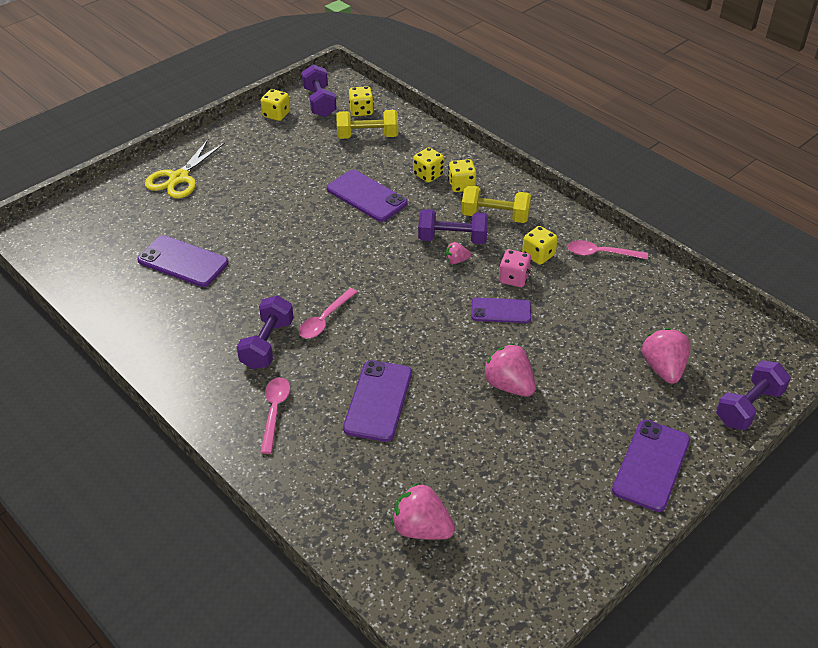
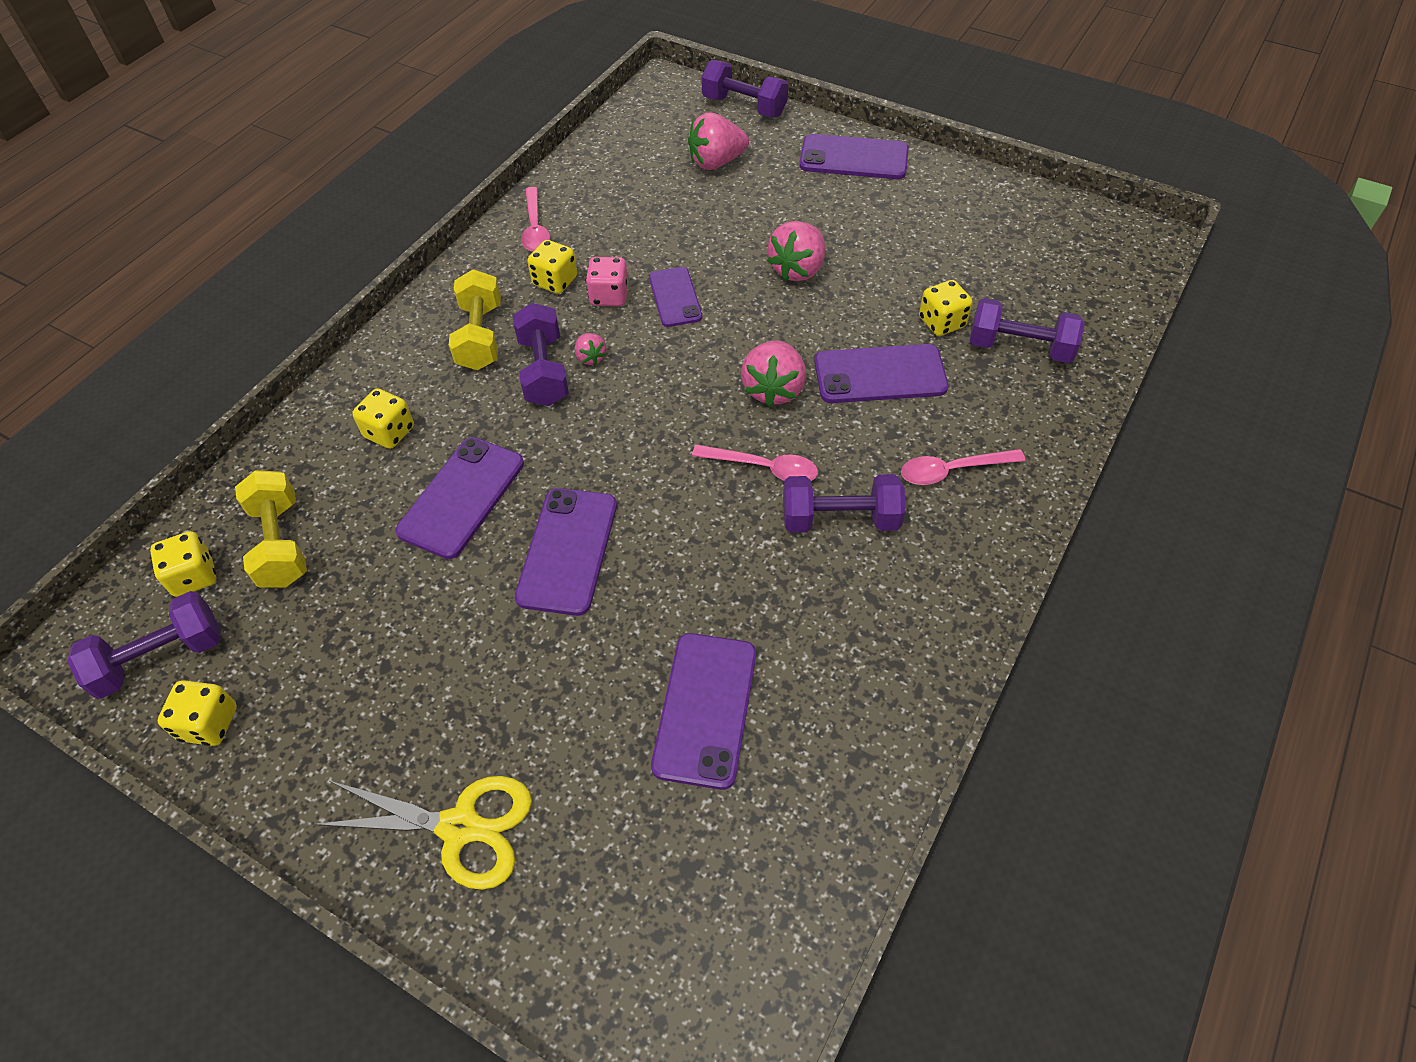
camera: 105 degrees left, 10 degrees up
pink strawberry [392,483,455,540] -> pink strawberry moved to [741,341,806,407]
yellow dice [448,159,476,192] -> yellow dice moved to [919,280,973,336]
none -> purple phone [515,488,617,616]
none -> purple dumbbell [970,298,1085,363]

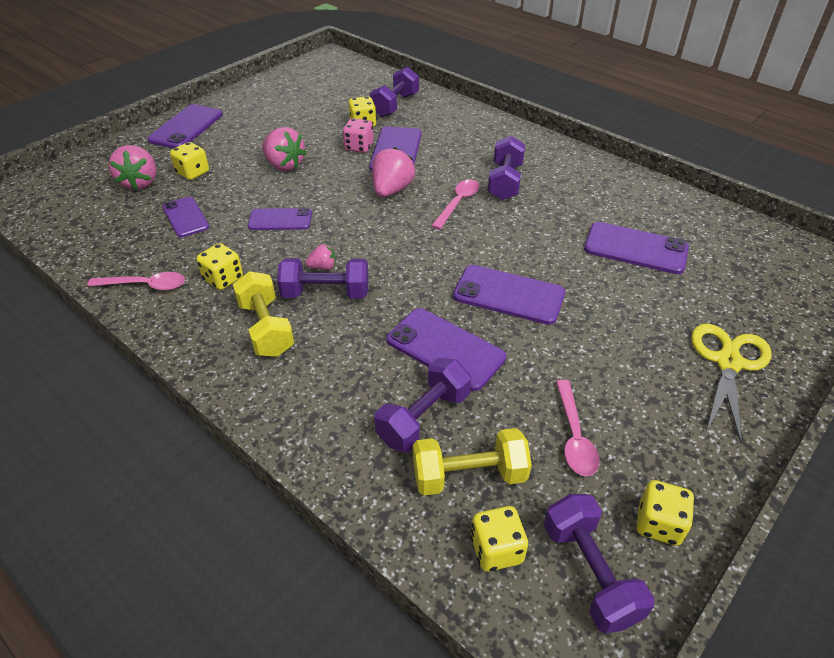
camera: 80 degrees left, 10 degrees down
yellow dice [352,388,414,449] -> yellow dice moved to [170,142,209,180]
yellow dumbbell [449,269,501,370] -> yellow dumbbell turned 60 degrees clockwise [233,271,294,357]
pink dice [586,257,628,306] -> pink dice moved to [343,118,373,153]
purple dumbbell [701,60,788,117] -> purple dumbbell moved to [374,358,471,452]
pink strawberry [741,341,806,407] -> pink strawberry turned 90 degrees counterclockwise [372,147,415,197]
pink spoon [901,449,1026,485] -> pink spoon moved to [556,380,600,476]
none -> purple phone [163,197,209,237]

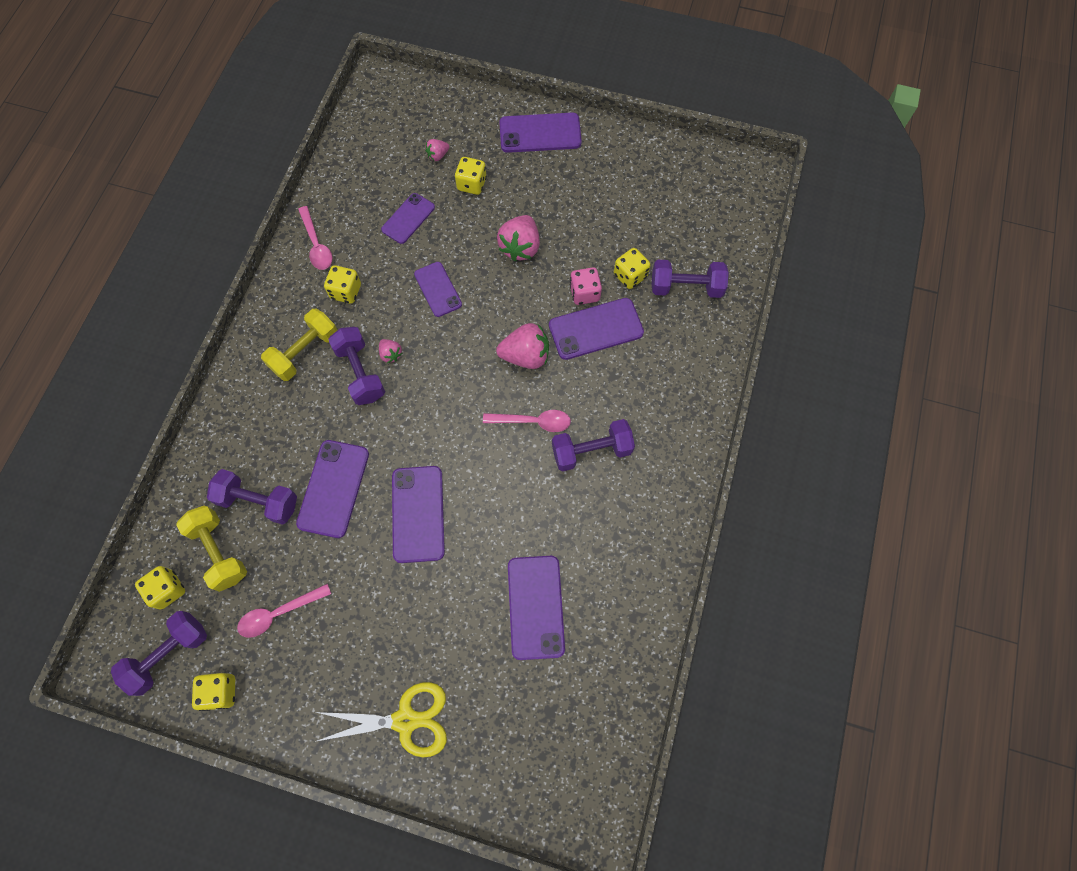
camera: 65 degrees right, 25 degrees up
pink strawberry [109,145,156,190] -> pink strawberry [425,139,449,161], size x0.52

